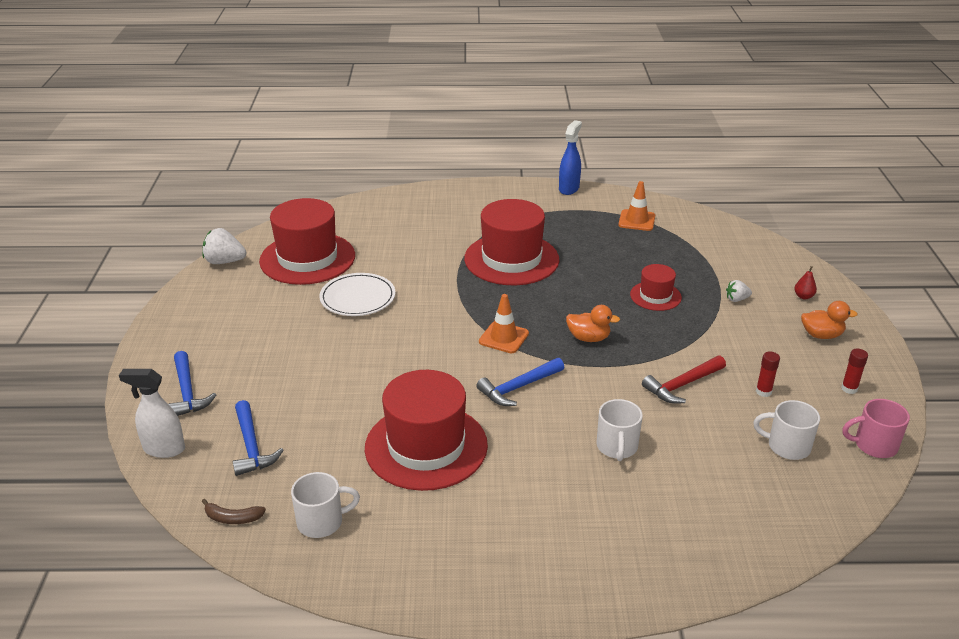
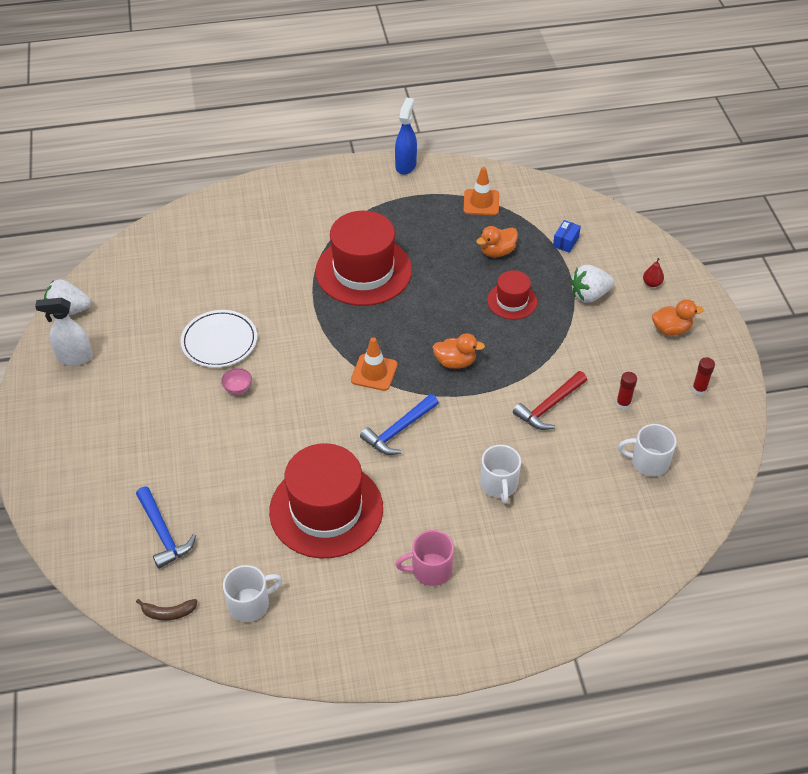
camera: 10 degrees left, 15 degrees up
white spray bottle [119,369,185,458] -> white spray bottle moved to [35,298,93,366]
blue hammer [168,351,216,416] -> none
red hat [259,198,355,285] -> none
white strawberry [726,280,752,302] -> white strawberry [571,265,614,303], size x1.76
pink mug [842,399,910,458] -> pink mug moved to [395,530,454,586]
none -> pink bowl [221,368,252,395]
none -> orange duck [476,226,518,257]
none -> blue box [553,220,581,253]

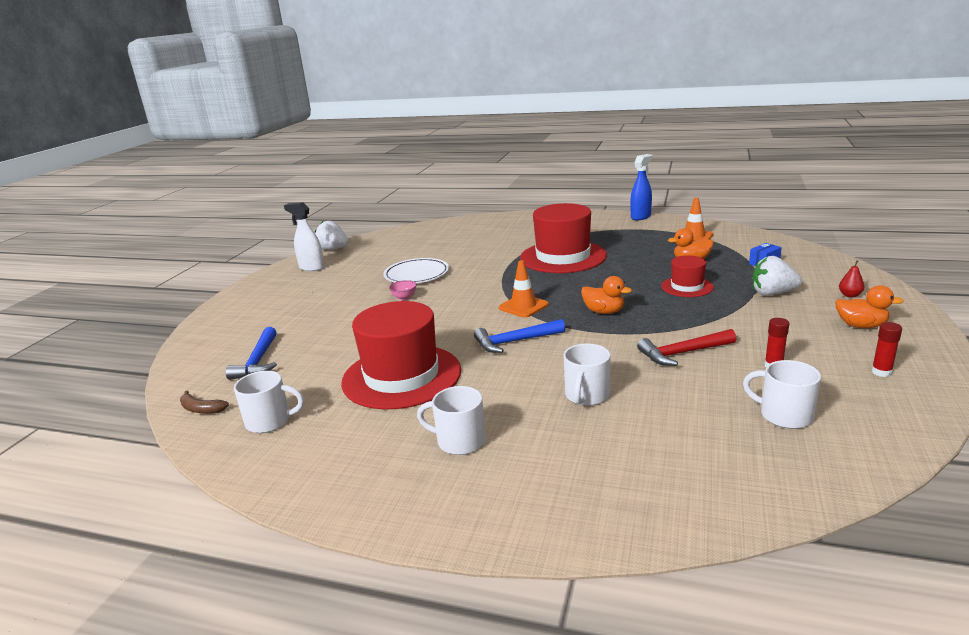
camera: 30 degrees right, 25 degrees down
pink mug [395,530,454,586] -> white mug [417,386,486,455]

